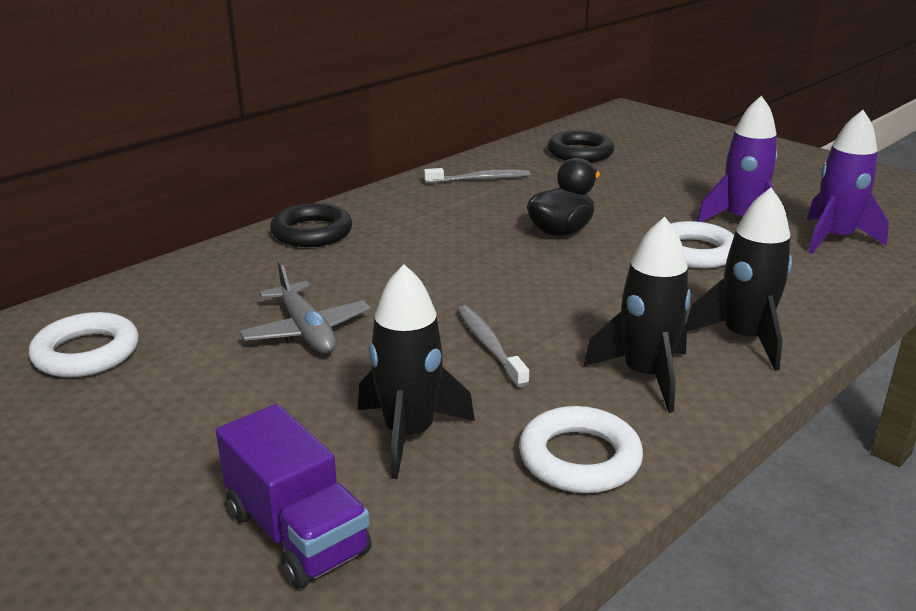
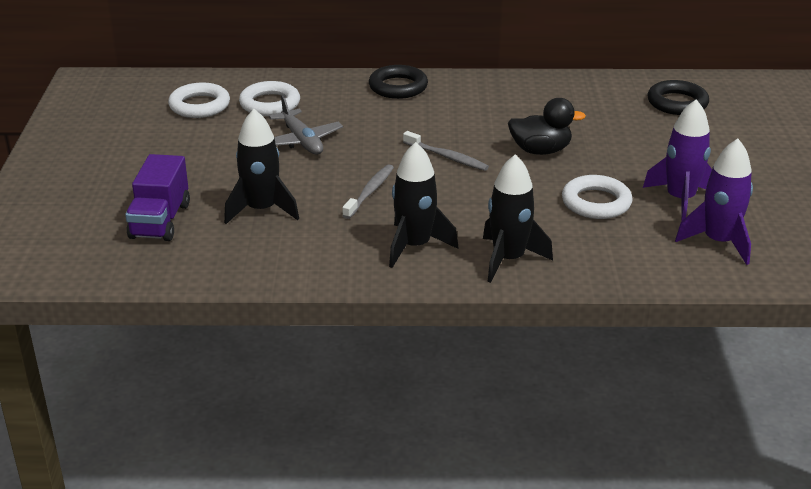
camera: 45 degrees right, 5 degrees up
grey plane [239,261,370,354] -> grey plane turned 45 degrees counterclockwise [269,95,343,155]
grey toothbrush [424,168,530,183] -> grey toothbrush moved to [403,131,489,171]
white ring [519,406,643,493] -> white ring moved to [239,81,300,116]

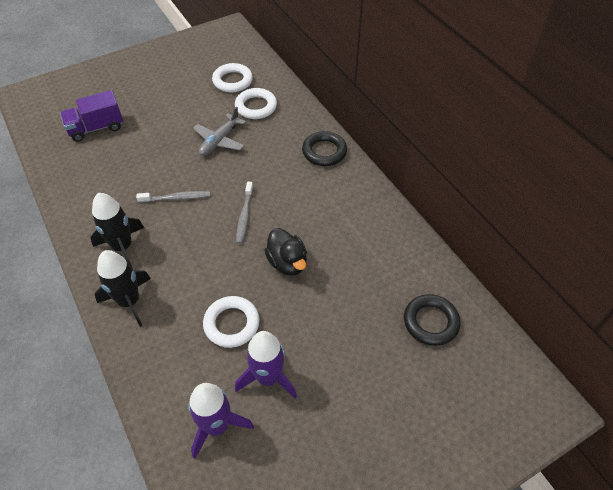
camera: 60 degrees right, 20 degrees up
black rocket [224,109,299,224] -> none

